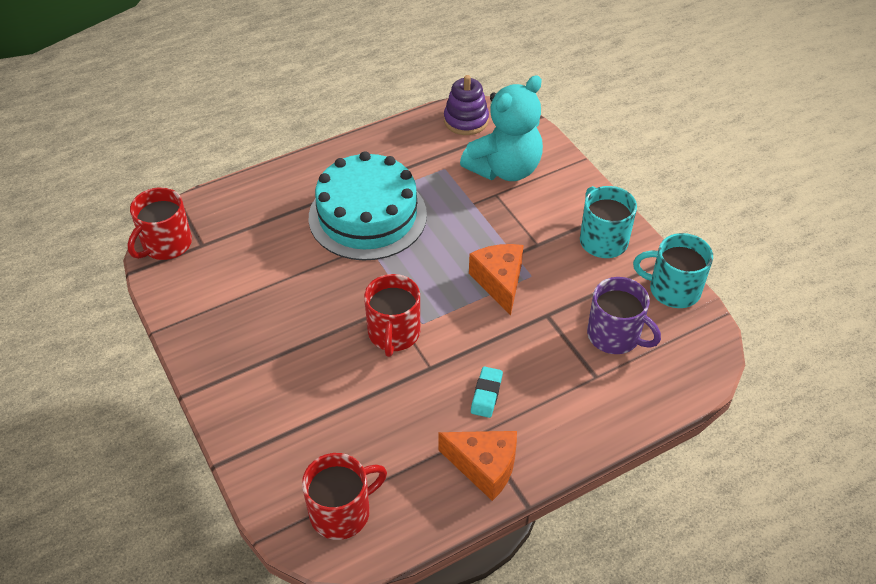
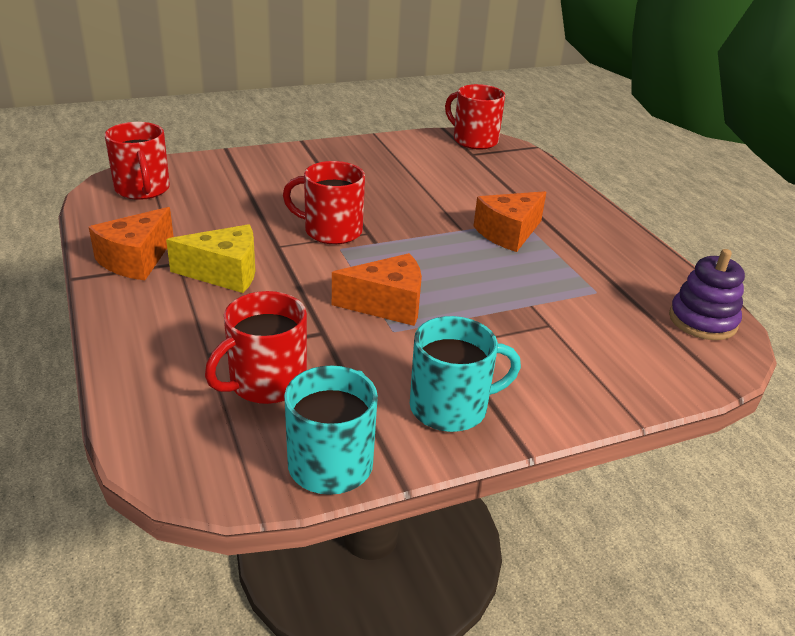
camera: 95 degrees right, 15 degrees down
turquoise cake [309,151,427,261] -> orange cheese [474,191,546,252]
turquoise teddy bear [460,75,543,181] -> none
turquoise eraser [471,366,503,418] -> yellow cheese [166,224,256,293]
purple mug [587,277,661,354] -> red mug [205,291,307,404]

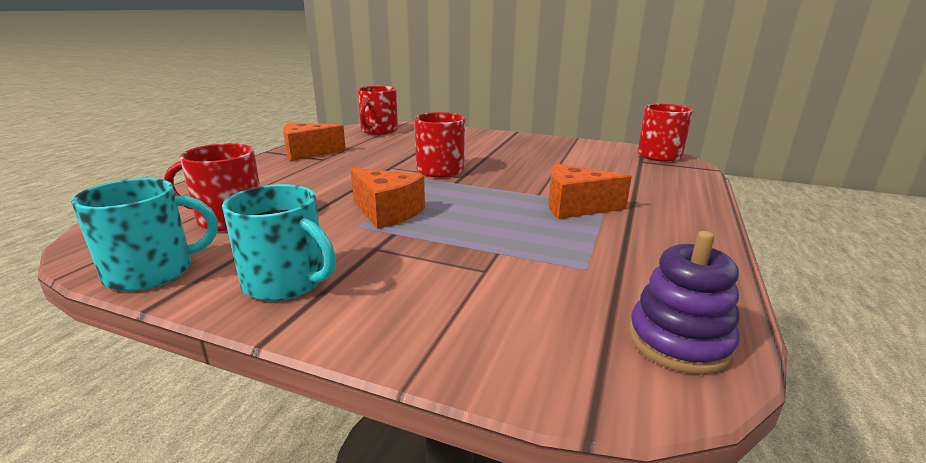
camera: 45 degrees right, 10 degrees down
yellow cheese [166,224,256,293] -> none

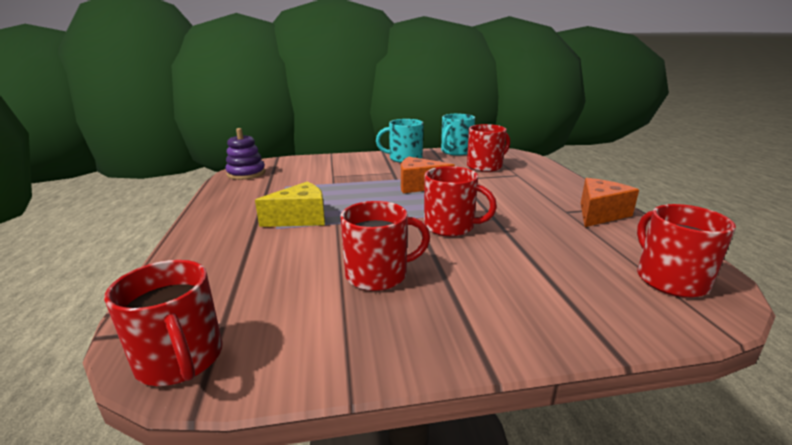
camera: 150 degrees right, 0 degrees up
orange cheese [548,164,632,219] -> yellow cheese [255,182,325,227]
none -> red mug [340,201,430,291]

